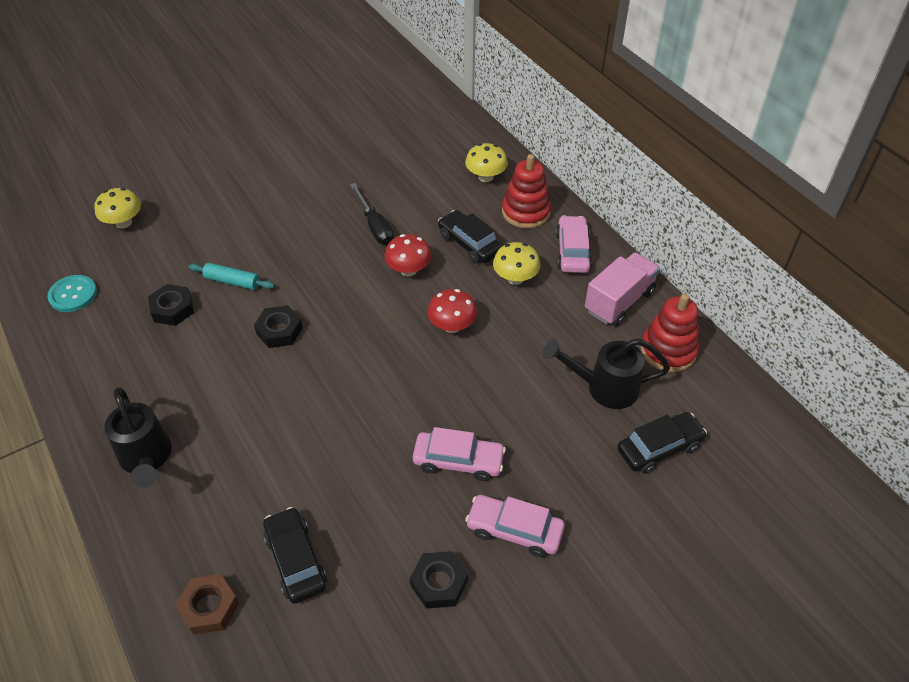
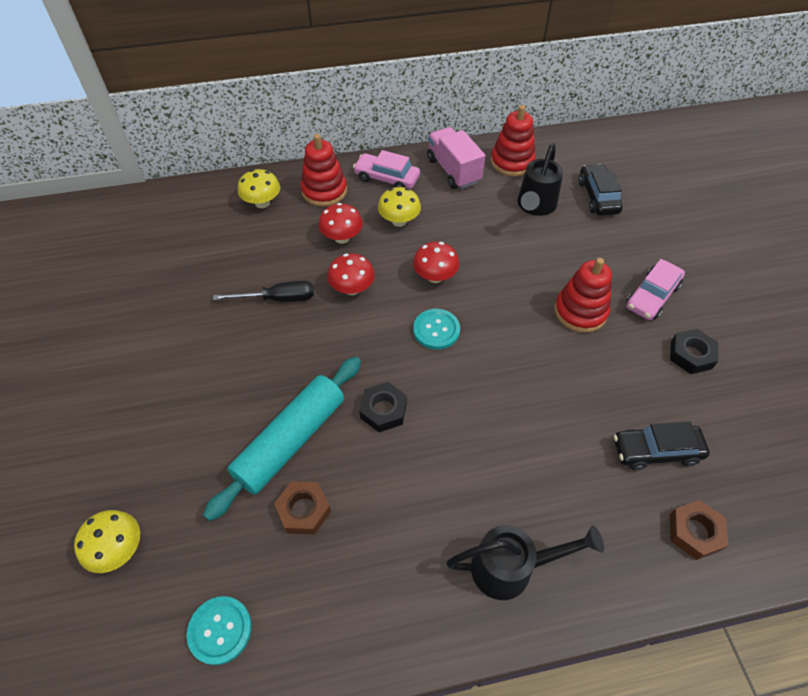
camera: 70 degrees left, 5 degrees up
black nut [148,284,194,326] -> brown nut [274,481,331,534]
turquoise rolling pin [189,263,275,290] -> turquoise rolling pin [203,357,361,521], size x2.00
pink car [413,427,506,481] -> red stacking toy [554,258,612,333]
black car [438,210,503,264] -> red mushroom [319,203,363,244]
none -> turquoise button [413,309,460,350]

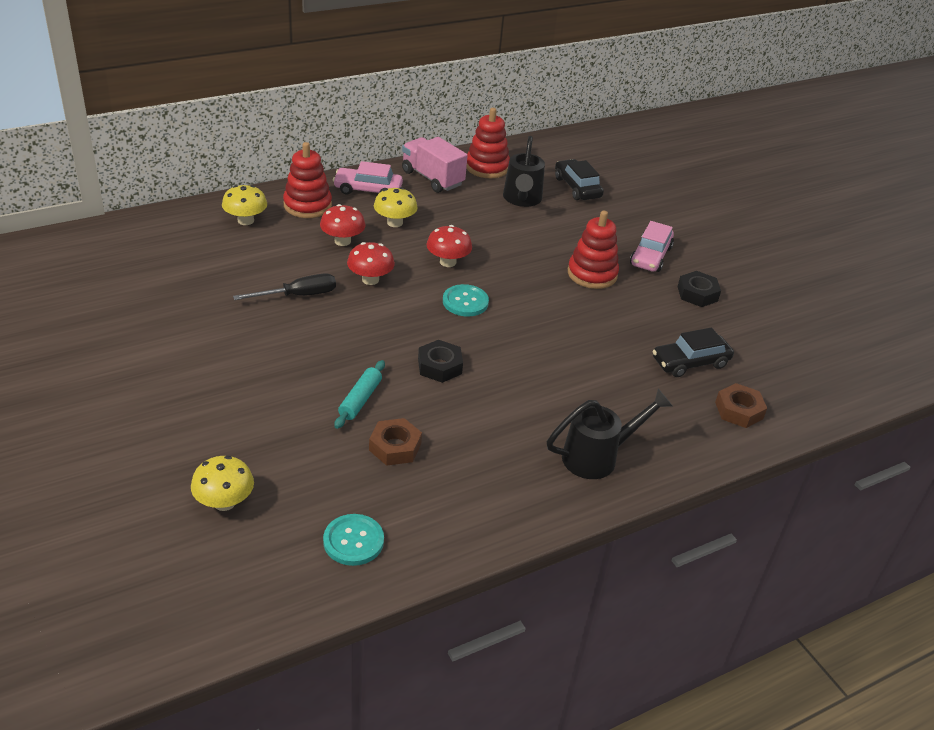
camera: 20 degrees left, 15 degrees down
turquoise rolling pin [203,357,361,521] -> turquoise rolling pin [334,360,385,429], size x0.50

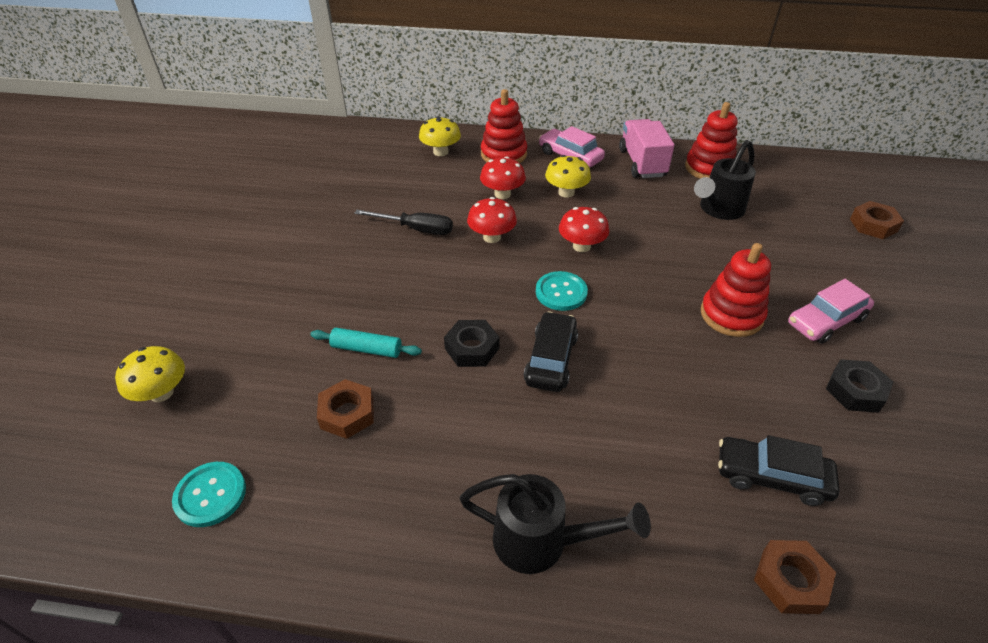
camera: 40 degrees right, 5 degrees up
turquoise rolling pin [334,360,385,429] -> turquoise rolling pin turned 45 degrees clockwise [310,328,422,358]
black car [555,159,604,200] -> black car moved to [524,311,578,392]
none -> brown nut [850,201,904,239]

